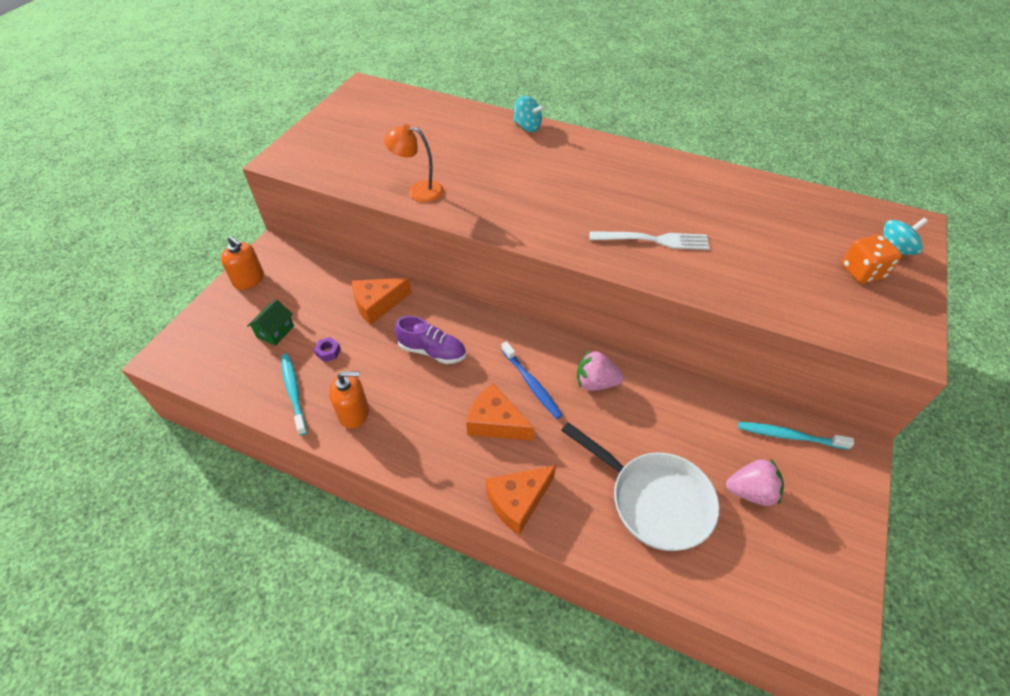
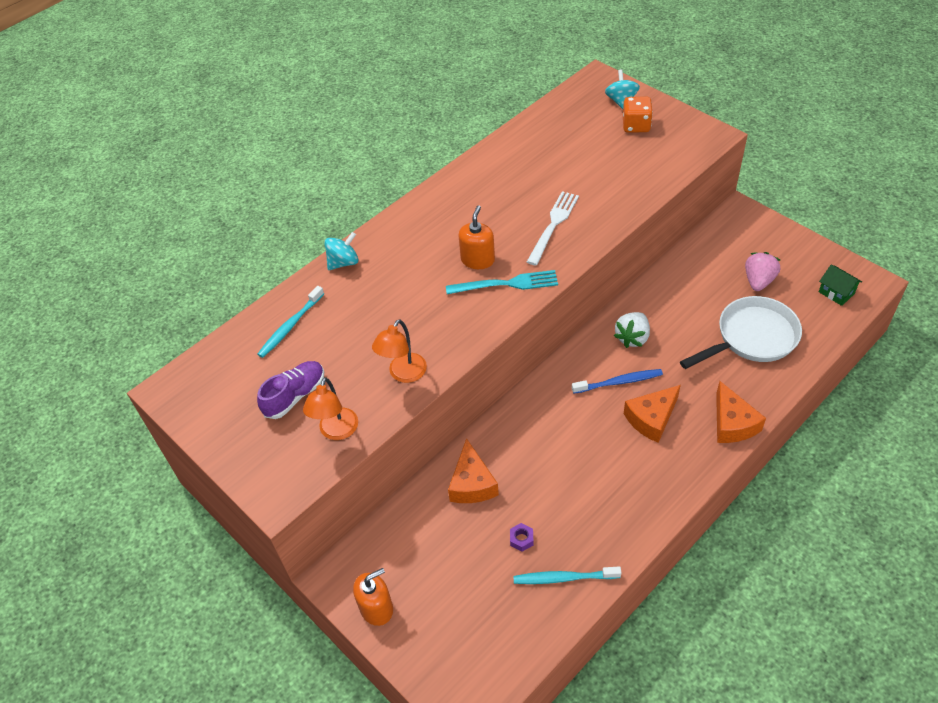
camera: 65 degrees left, 0 degrees up
green house [247,299,294,346] -> green house moved to [819,265,862,306]
orange soap dispenser [329,371,369,429] -> orange soap dispenser moved to [458,205,495,269]
purple shoe [395,316,466,364] -> purple shoe moved to [257,361,324,419]
pink strawberry [577,350,624,391] -> white strawberry [614,312,650,348]
turquoise toothbrush [738,422,854,450] -> turquoise toothbrush moved to [257,286,324,358]
none -> orange lamp [303,377,358,440]
none -> turquoise fork [446,270,558,294]

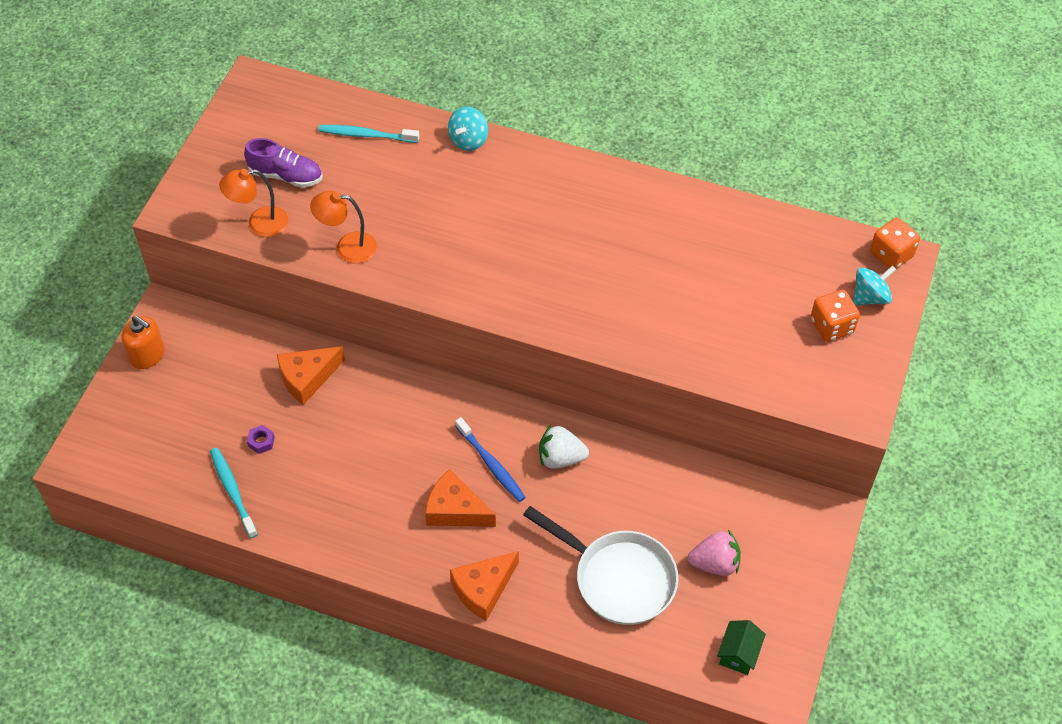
camera: 60 degrees right, 5 degrees up
turquoise spinning top [324,232,358,270] -> turquoise spinning top turned 90 degrees clockwise [448,107,488,151]
turquoise fork [446,270,558,294] -> none
orange soap dispenser [458,205,495,269] -> none
white fork [527,191,579,265] -> none
none -> orange dice [870,217,920,269]

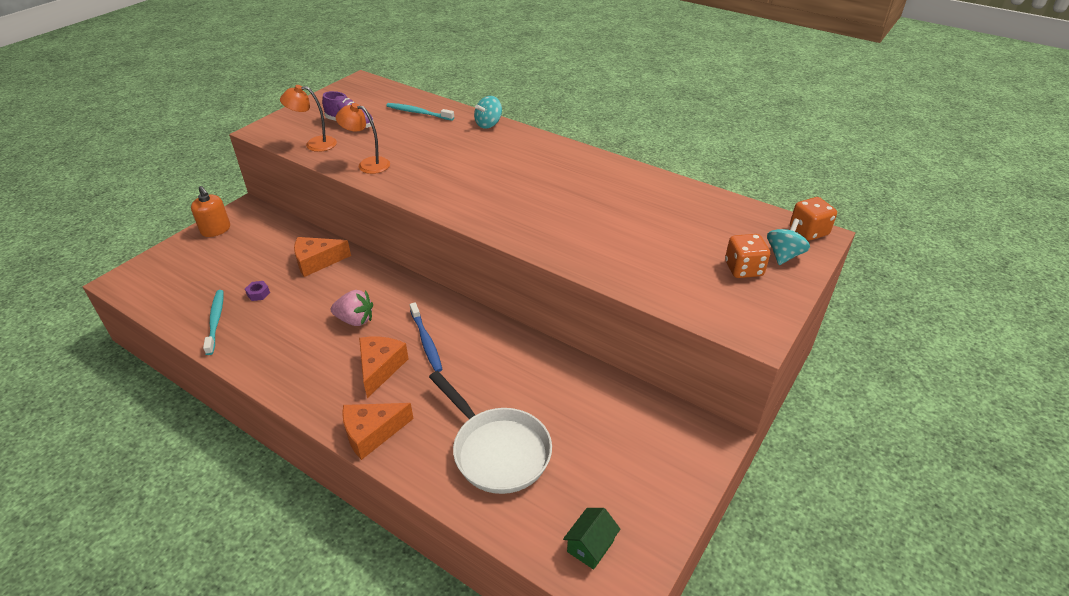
camera: 15 degrees right, 15 degrees down
orange cheese [425,469,496,527] -> orange cheese turned 60 degrees clockwise [359,337,409,398]
white strawberry [539,425,589,469] -> none
pink strawberry [688,530,741,576] -> pink strawberry moved to [331,290,373,326]
turquoise spinning top [853,266,896,306] -> turquoise spinning top turned 45 degrees counterclockwise [767,219,810,265]

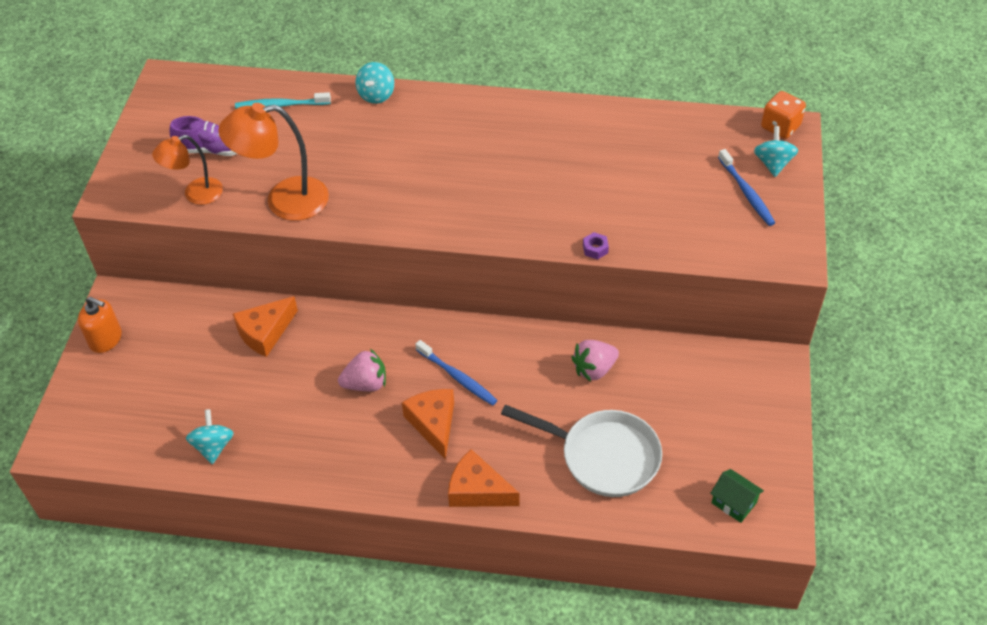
camera: 25 degrees left, 10 degrees up
turquoise toothbrush [203,290,223,355] -> turquoise spinning top [186,409,234,464]
purple nut [245,281,270,301] -> purple nut moved to [583,232,609,260]
orange lamp [336,103,390,174] -> orange lamp [218,103,329,221], size x1.60
orange cheese [342,403,414,460] -> orange cheese turned 75 degrees clockwise [448,449,520,507]
green house [563,508,621,570] -> green house turned 60 degrees counterclockwise [710,469,764,523]
orange dice [725,234,770,278] -> blue toothbrush [718,149,775,226]
none -> pink strawberry [572,340,619,382]

